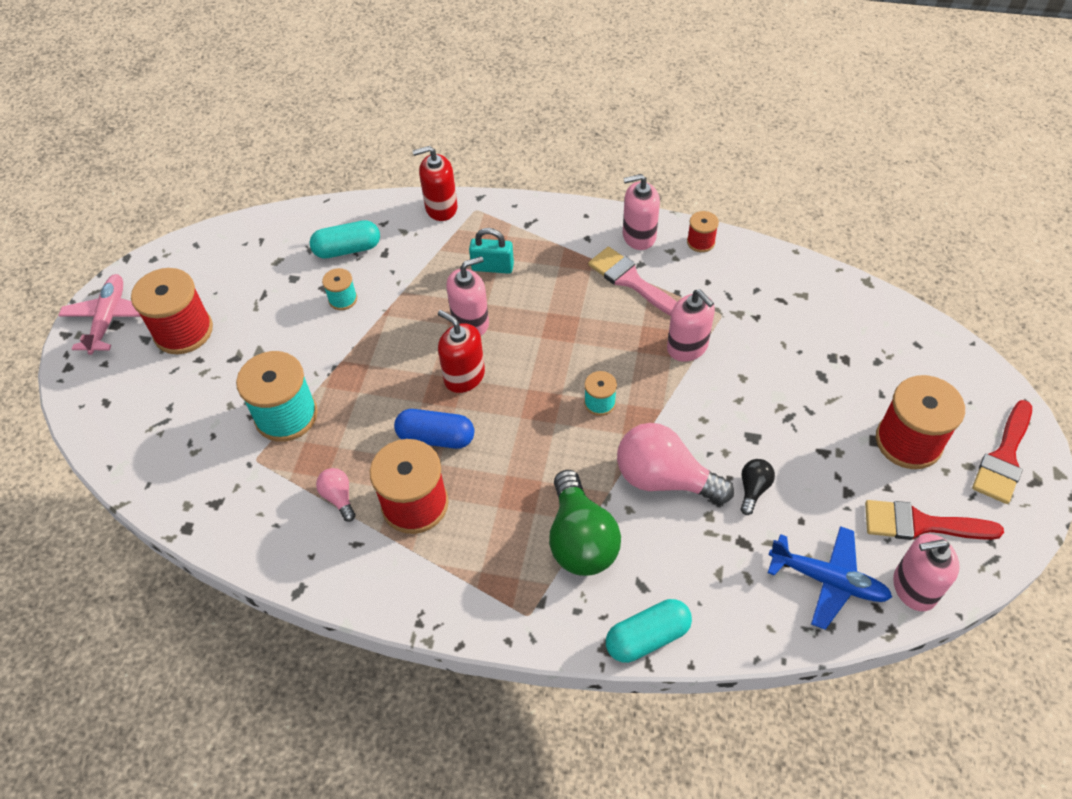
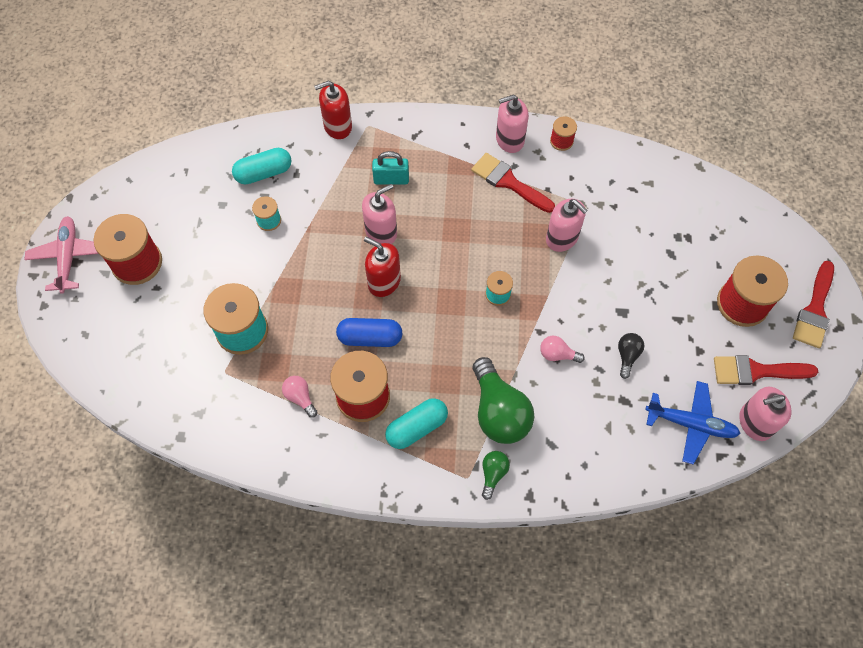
camera: 10 degrees left, 10 degrees up
pink brush [588,247,677,316] -> red brush [471,153,555,213]
turquoise capsule [606,599,692,663] -> turquoise capsule moved to [385,398,448,449]
pink light bulb [617,423,734,504] -> pink light bulb [540,336,585,363], size x0.48
none -> green light bulb [482,451,510,500]

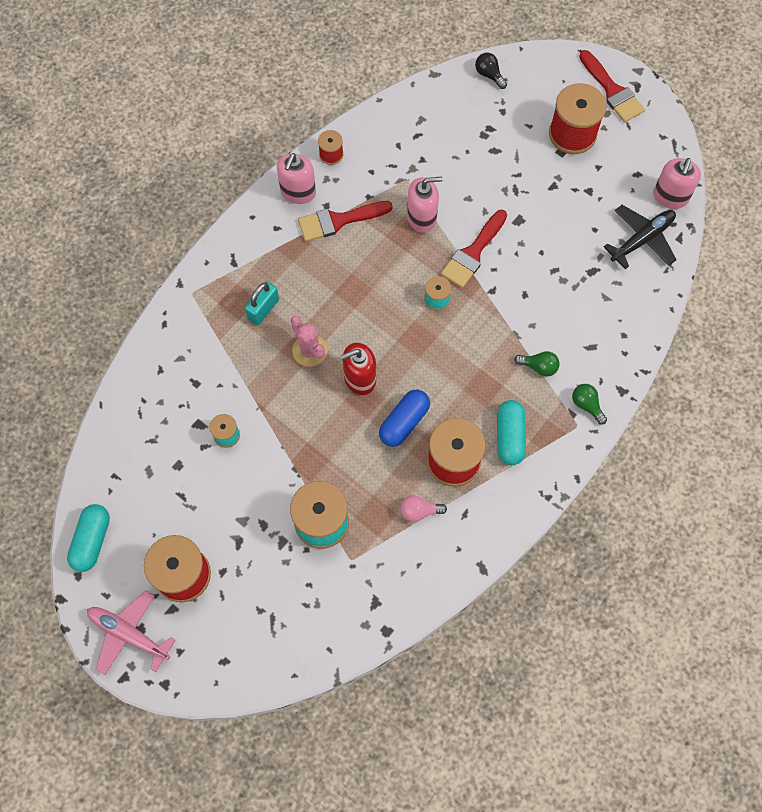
camera: 55 degrees left, 5 degrees up
turquoise capsule [232,148,292,185] -> turquoise capsule moved to [67,504,110,572]
red soap dispenser [314,81,352,139] -> none
pink soap dispenser [362,184,397,244] -> pink cactus [291,316,328,367]
green light bulb [473,357,534,444] -> green light bulb [514,351,560,377], size x0.48
pink light bulb [540,336,585,363] -> none
black light bulb [618,333,644,379] -> black light bulb moved to [475,53,507,89]
blue plane [645,381,741,464] -> black plane [604,205,676,269]
red brush [714,355,818,385] -> red brush moved to [441,210,507,288]

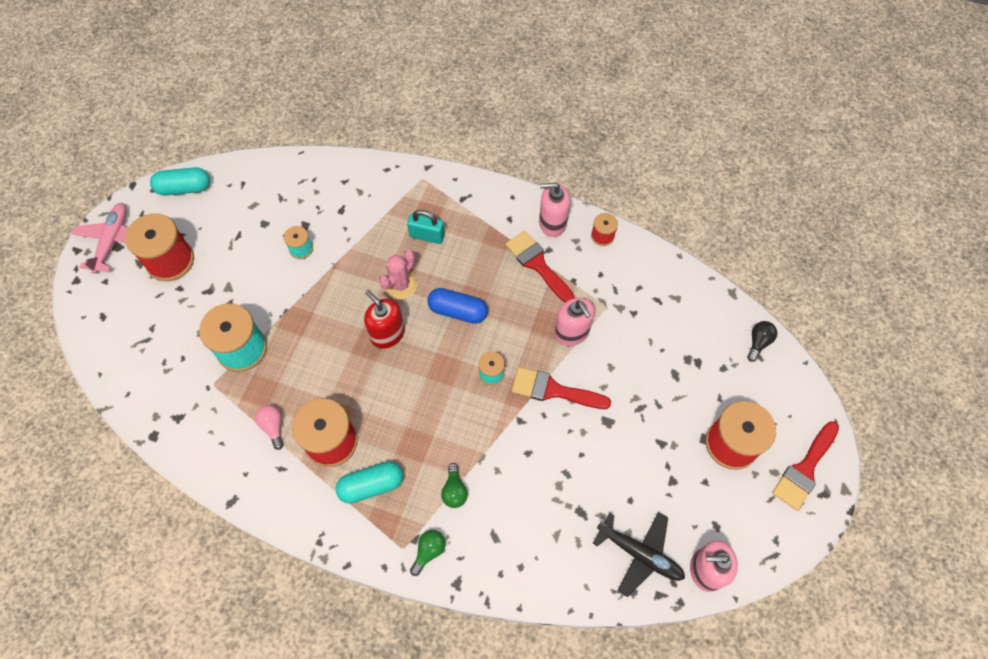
camera: 70 degrees right, 5 degrees down
blue capsule [379,389,430,447] -> blue capsule moved to [427,288,488,324]

